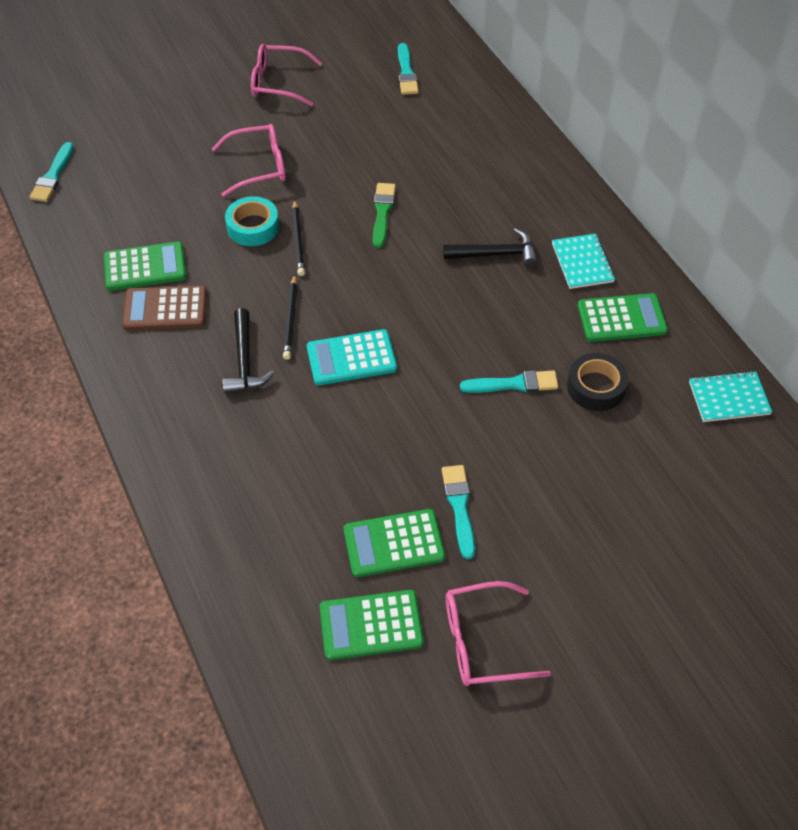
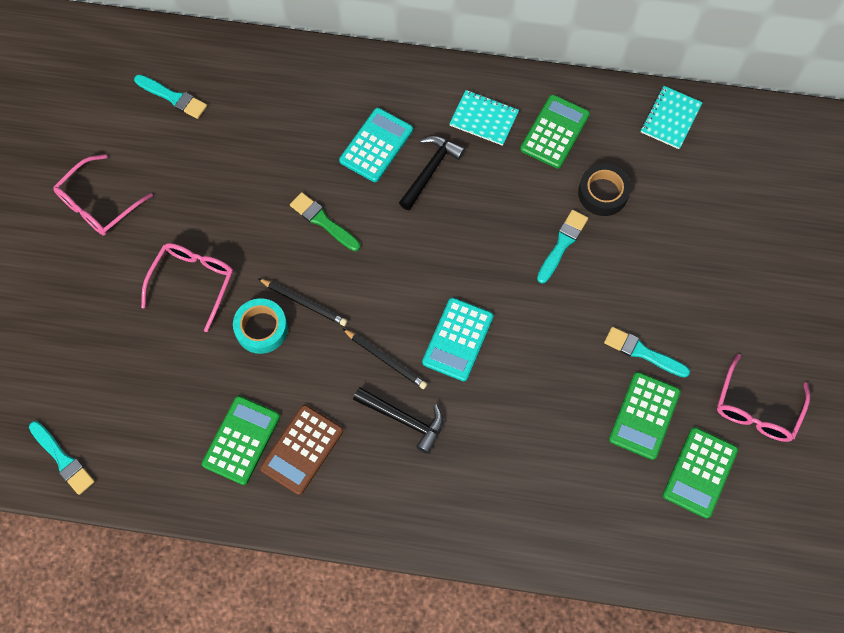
camera: 55 degrees left, 15 degrees up
none -> turquoise calculator [339,108,413,182]

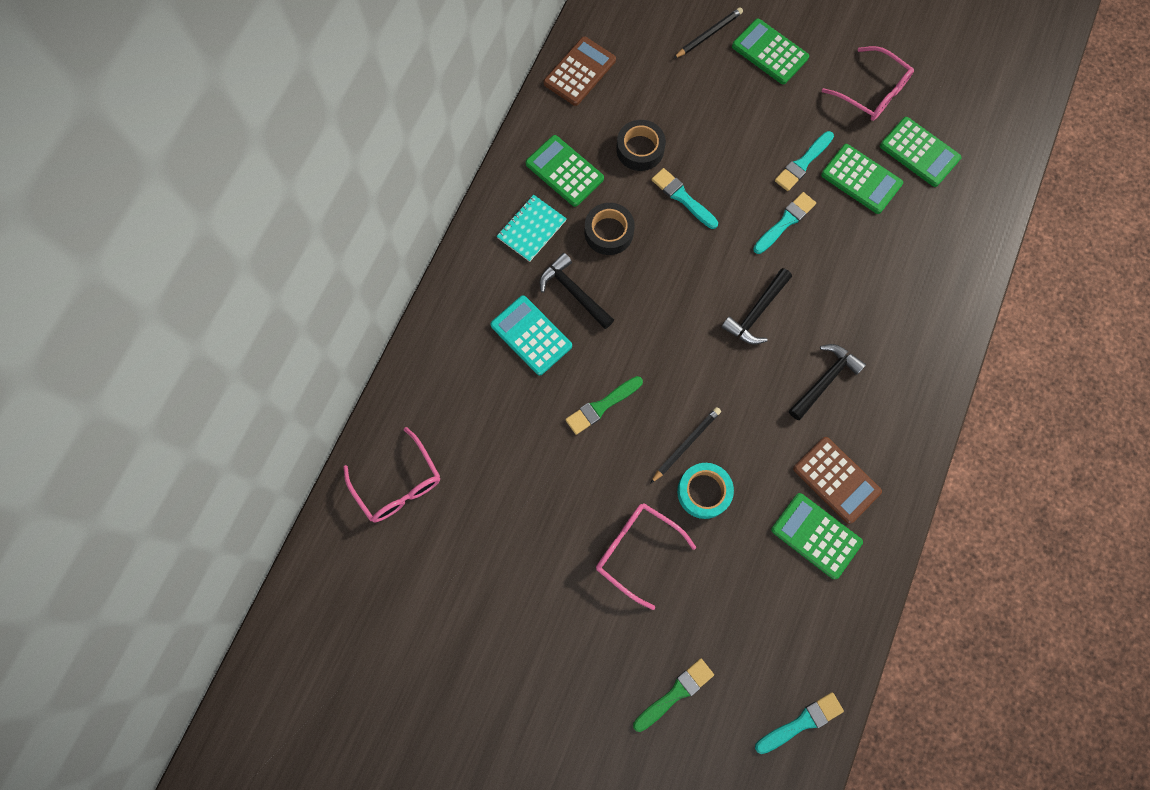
camera: 75 degrees left, 5 degrees up
pink glasses [53,154,153,236] -> pink glasses moved to [343,427,440,522]
turquoise brush [134,74,207,119] -> turquoise brush moved to [753,192,816,254]
black pencil [342,328,427,389] -> black pencil moved to [673,7,743,59]
turquoise calculator [422,298,493,381] -> black hammer [721,268,792,344]
turquoise notebook [641,86,703,149] -> brown calculator [544,37,616,106]
none -> black tape [585,203,635,255]
none -> green brush [633,658,714,732]
none -> green calculator [732,18,809,84]

